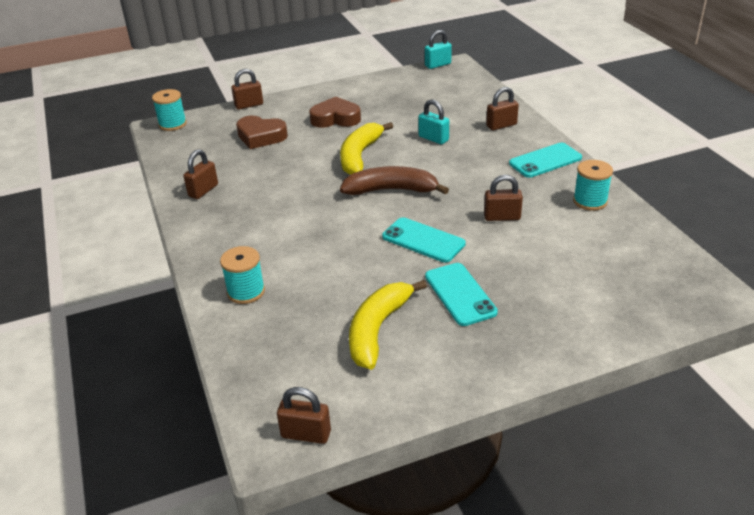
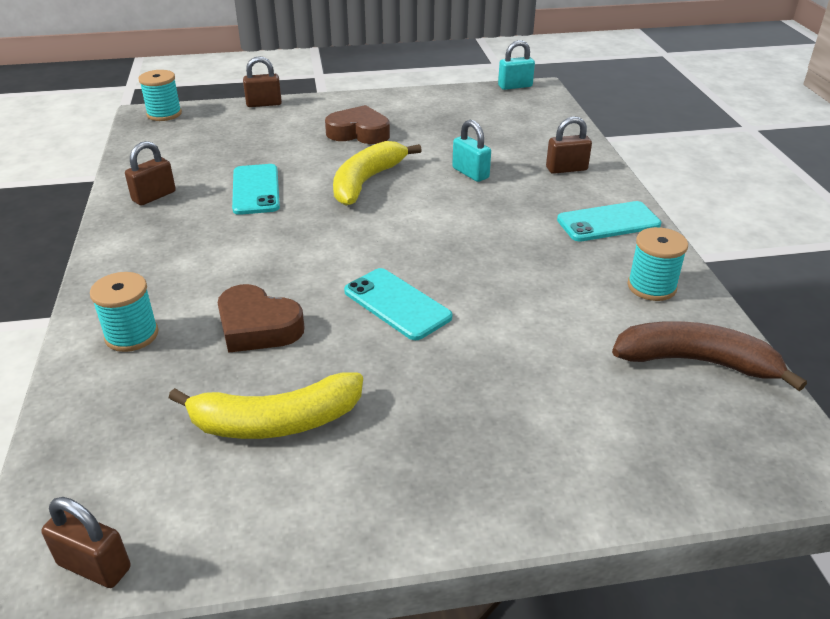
camera: 10 degrees right, 0 degrees up
brown heart [236,116,288,149] -> brown heart moved to [218,284,304,353]
brown banana [340,166,449,195] -> brown banana moved to [612,321,807,391]
yellow banana [349,280,427,370] -> yellow banana turned 135 degrees counterclockwise [169,372,363,439]
turquoise phone [425,263,498,326] -> turquoise phone moved to [232,164,280,215]
brown padlock [484,175,523,221] -> none

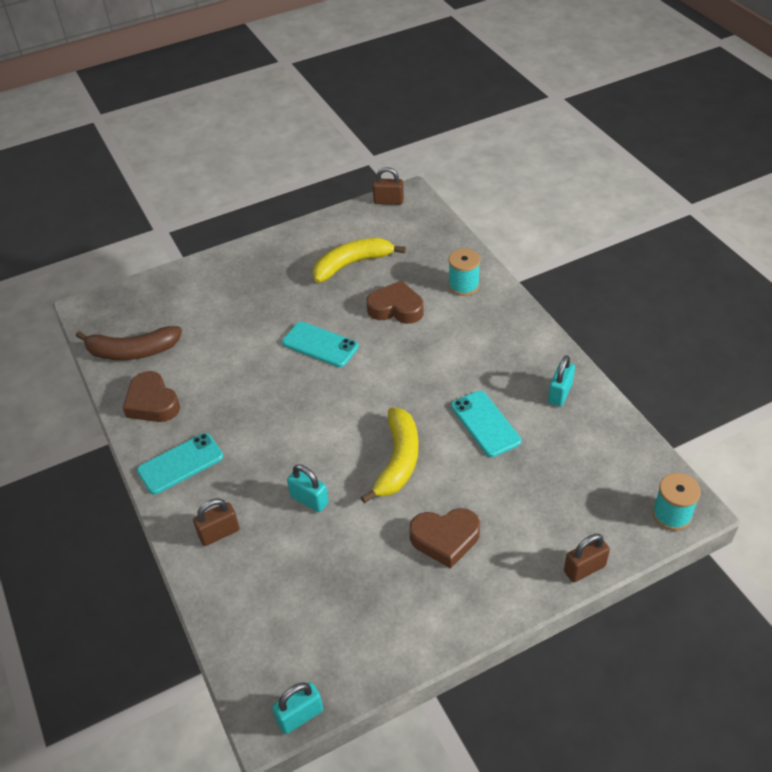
camera: 165 degrees right, 10 degrees up
brown padlock [125,141,176,205] -> turquoise padlock [548,355,575,407]
turquoise spool [628,227,688,301] -> brown heart [123,371,180,422]

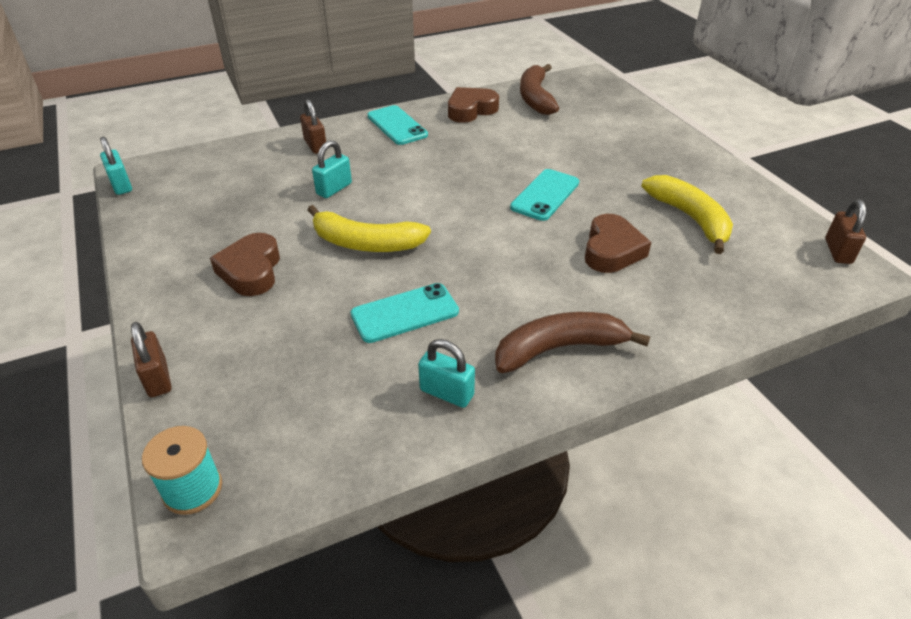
camera: 90 degrees right, 5 degrees down
turquoise spool [448,248,480,296] -> none
none -> brown banana [495,312,650,373]

